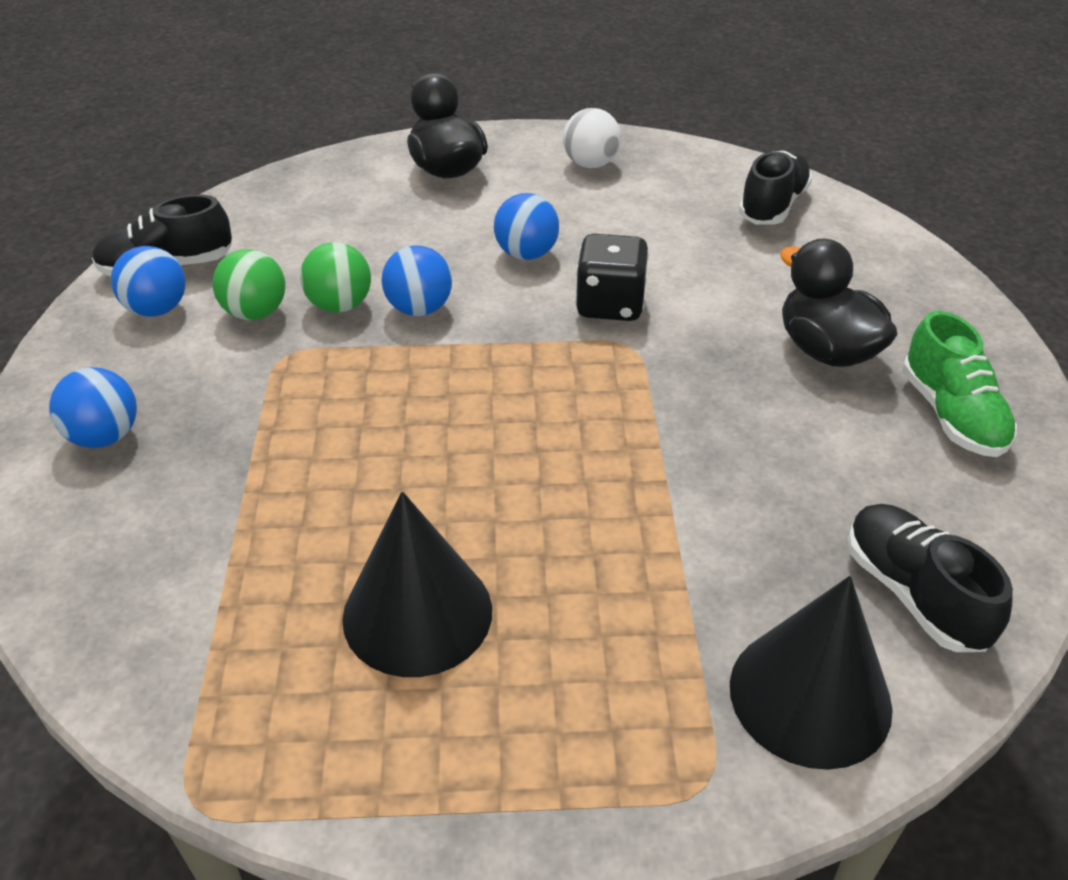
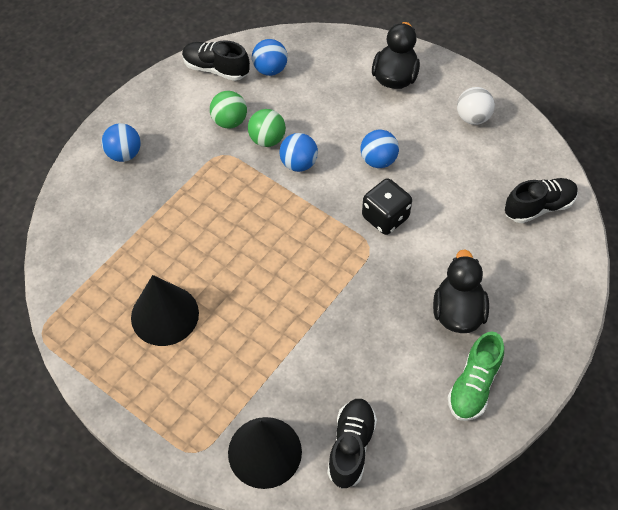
camera: 40 degrees right, 15 degrees up
blue ball [111,246,186,317] -> blue ball moved to [252,39,288,76]

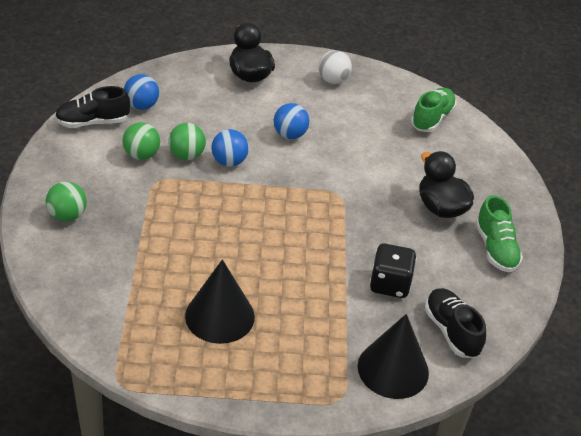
camera: 40 degrees left, 15 degrees down
blue ball [102,123,141,162] -> green ball [46,182,87,222]
black dice [362,178,412,235] -> black dice moved to [369,244,417,298]
black shoe [505,178,578,223] -> green shoe [411,88,456,132]

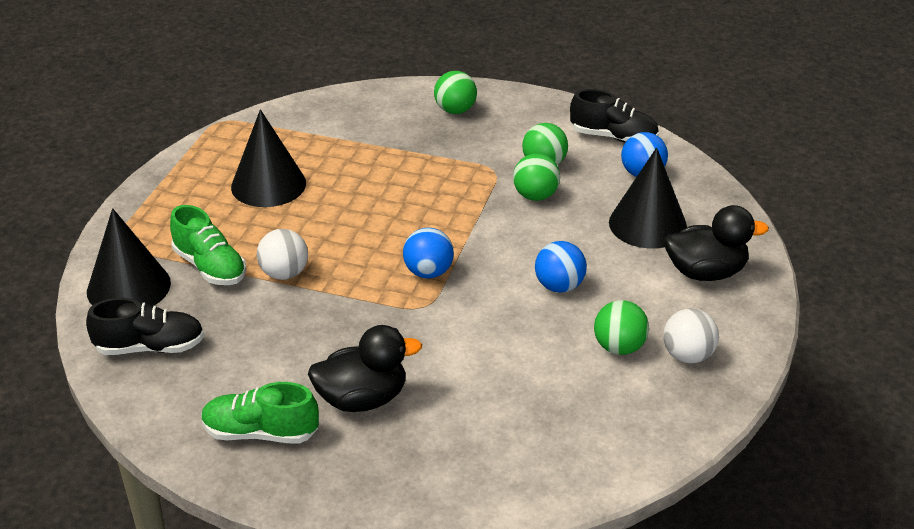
camera: 110 degrees right, 5 degrees down
black shoe [55,86,130,128] -> black shoe turned 105 degrees clockwise [570,89,659,143]
blue ball [211,129,249,167] -> blue ball moved to [403,228,454,279]
black dice [369,244,417,298] -> none
green shoe [411,88,456,132] -> green shoe moved to [170,205,246,285]
none -> white ball [257,229,308,280]
none -> green ball [594,300,649,355]
none -> black cone [609,147,687,249]

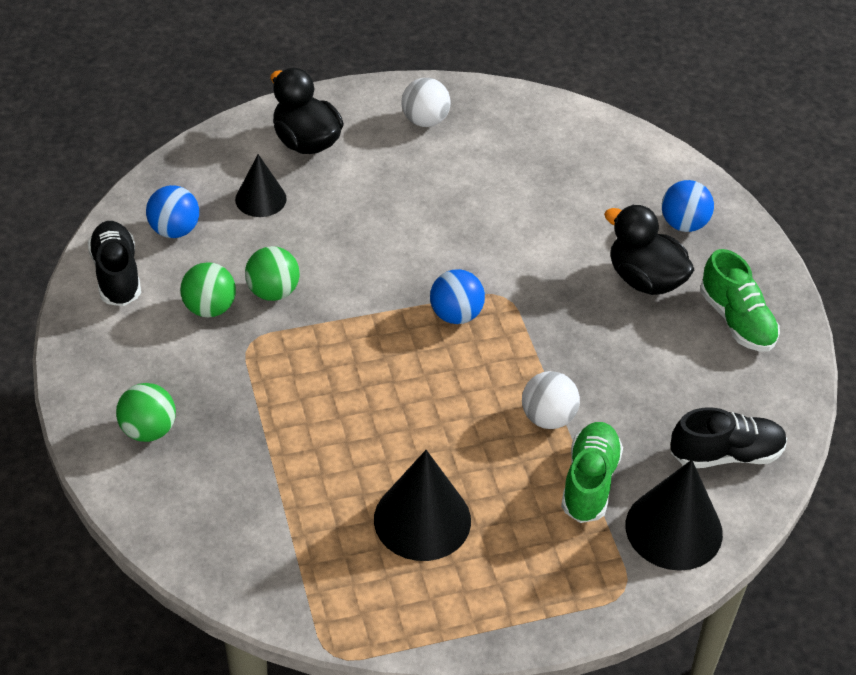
camera: 125 degrees left, 10 degrees up
black shoe [86,298,204,355] -> black shoe turned 120 degrees clockwise [671,407,787,468]
blue ball [535,241,587,293] -> blue ball moved to [662,180,714,232]
green ball [594,300,649,355] -> none
black cone [609,147,687,249] -> black cone [235,154,287,217], size x0.62

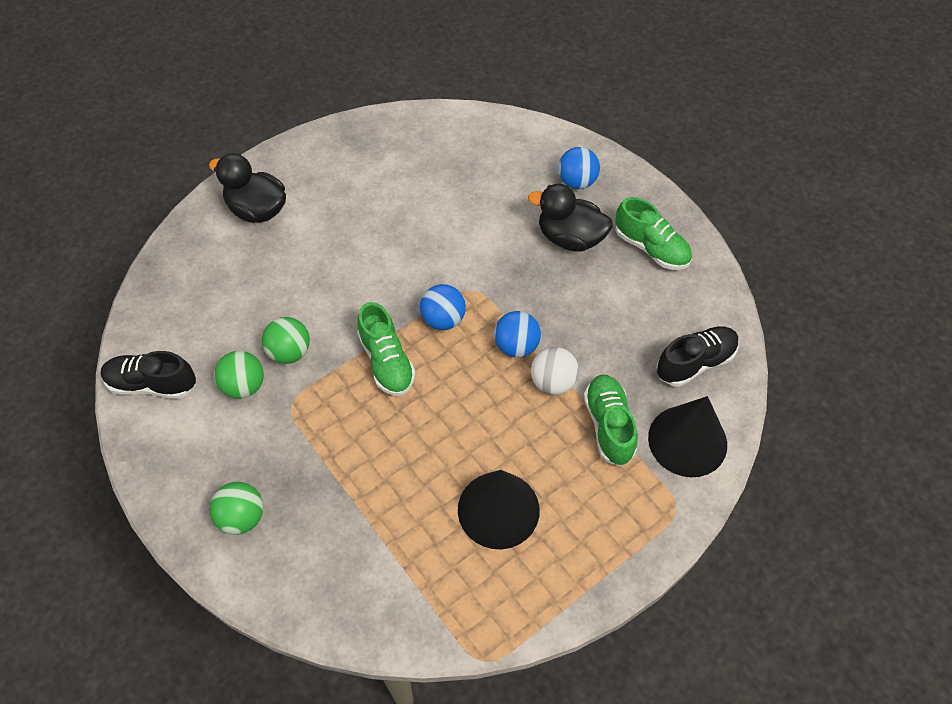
camera: 20 degrees left, 10 degrees up
black shoe [88,221,141,306] -> black shoe turned 45 degrees counterclockwise [101,351,196,399]
blue ball [146,185,199,238] -> blue ball moved to [494,311,541,358]
black cone [235,154,287,217] -> none
white ball [401,78,451,127] -> none
none -> green shoe [357,302,416,396]

